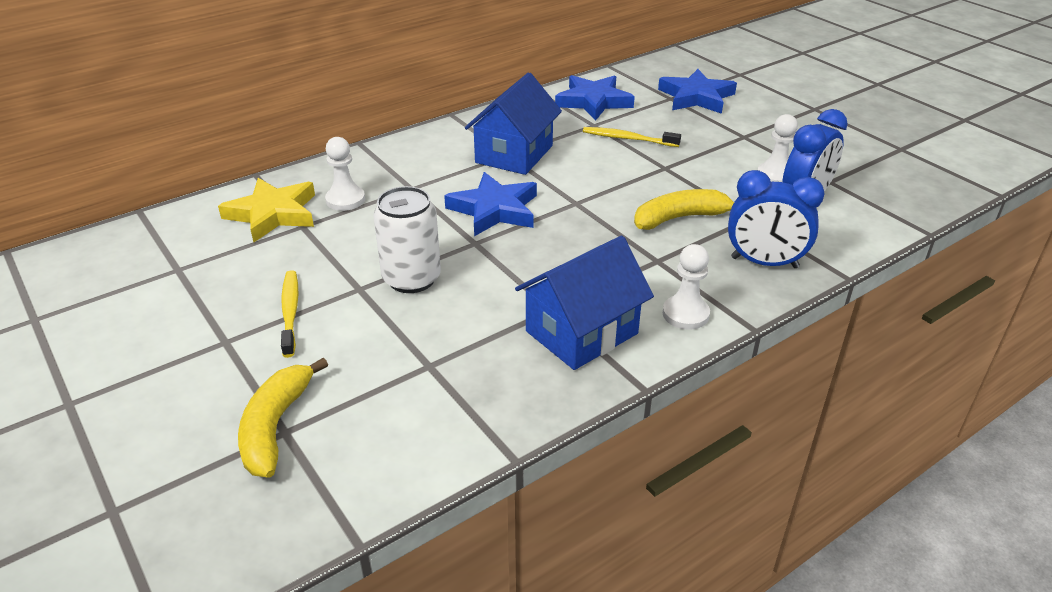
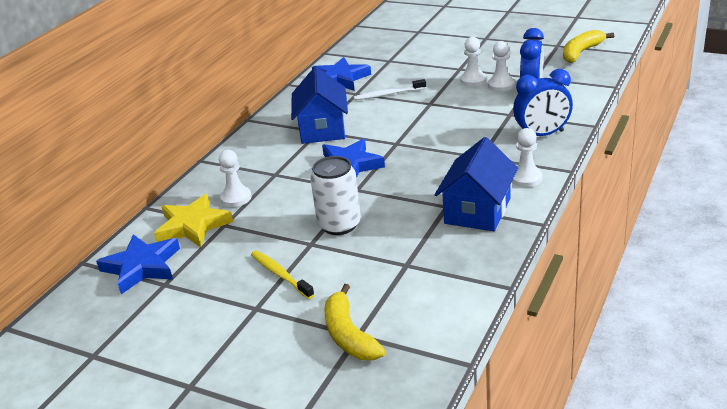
camera: 25 degrees left, 5 degrees down
yellow toothbrush [583,127,681,147] -> white toothbrush [354,79,426,100]
yellow banana [634,189,734,230] -> yellow banana moved to [563,30,614,63]
blue star [658,69,737,114] -> blue star moved to [96,234,180,294]
none -> white pawn [460,37,486,86]

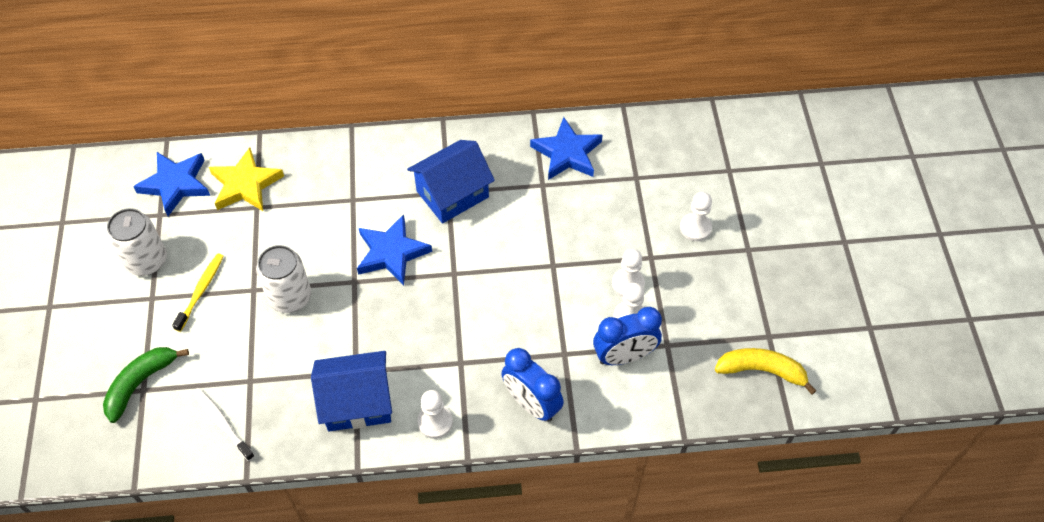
camera: 55 degrees right, 25 degrees up
white pawn [219,150,252,207] -> white pawn moved to [680,192,712,241]
yellow banana [324,284,385,360] -> green banana [103,347,189,423]
white toothbrush [354,79,426,100] -> white toothbrush moved to [193,388,255,461]
none -> white can [107,208,167,276]

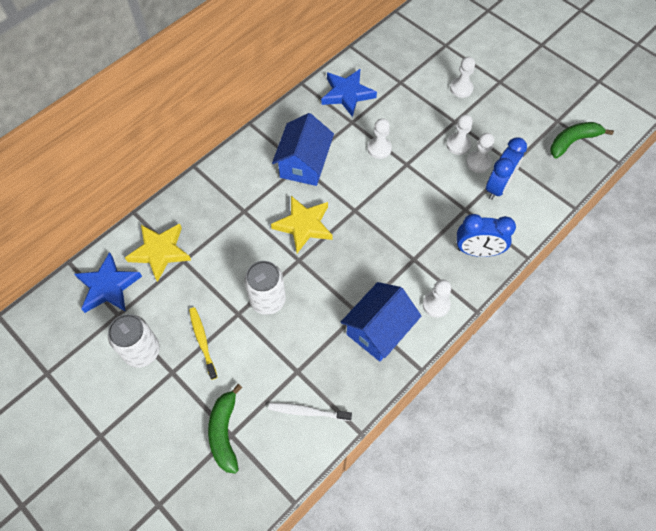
camera: 40 degrees left, 5 degrees up
blue star [357,214,432,286] -> yellow star [271,196,332,253]
yellow banana [715,348,817,395] -> green banana [550,122,614,159]
none -> white pawn [367,118,392,159]

